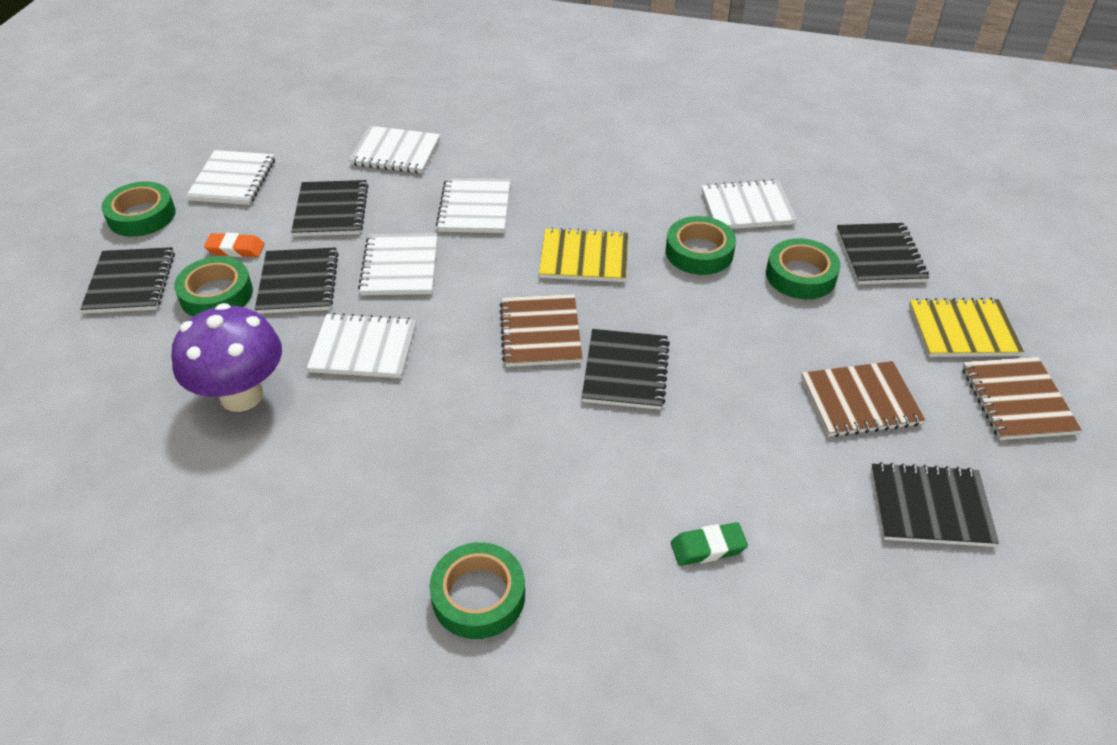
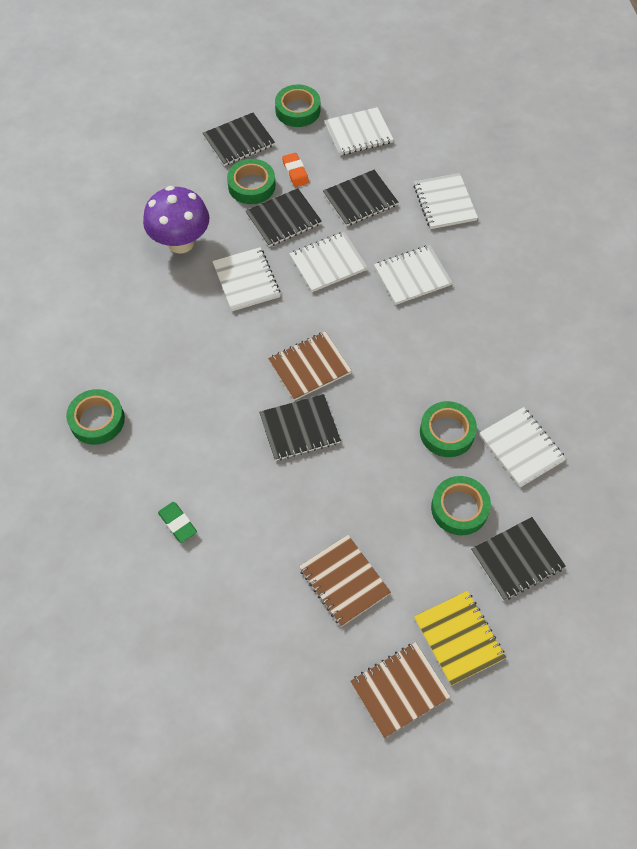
camera: 65 degrees right, 15 degrees up
yellow notebook [539,227,628,282] -> none
black notebook [871,462,999,547] -> none

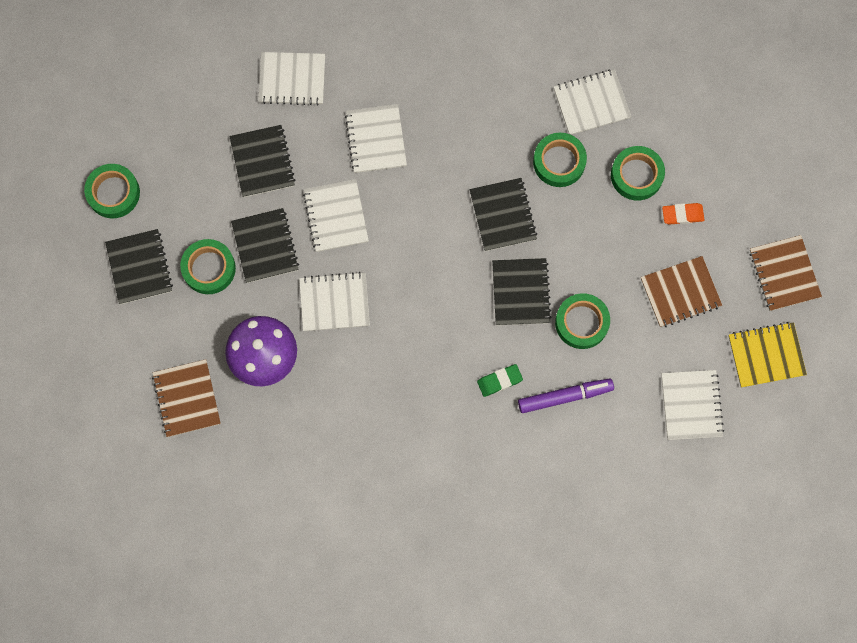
camera: 75 degrees left, 15 degrees up
green tape [66,389,125,445] -> green tape moved to [555,293,610,349]
green eraser [158,502,197,543] -> green eraser moved to [477,364,523,397]
brown notebook [268,332,352,401] -> brown notebook moved to [152,359,221,437]
orange eraser [282,153,309,187] -> orange eraser moved to [662,203,704,225]
white notebook [324,107,394,156] -> white notebook moved to [662,370,724,440]
yellow notebook [414,591,506,686] -> yellow notebook moved to [728,322,807,388]
black notebook [471,517,566,601] -> black notebook moved to [470,178,537,251]
none -> purple marker [518,378,614,413]

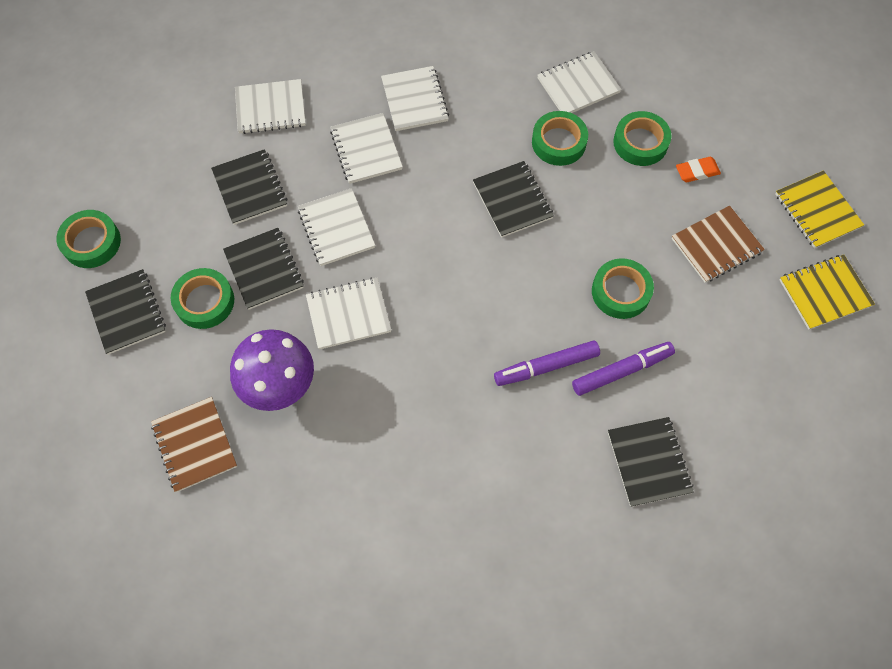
camera: 10 degrees left, 10 degrees down
green eraser [477,364,523,397] -> purple marker [494,340,600,386]
black notebook [492,258,552,325] -> black notebook moved to [608,417,694,507]
white notebook [662,370,724,440] -> white notebook moved to [381,66,449,131]
brown notebook [749,235,822,311] -> yellow notebook [775,170,864,249]

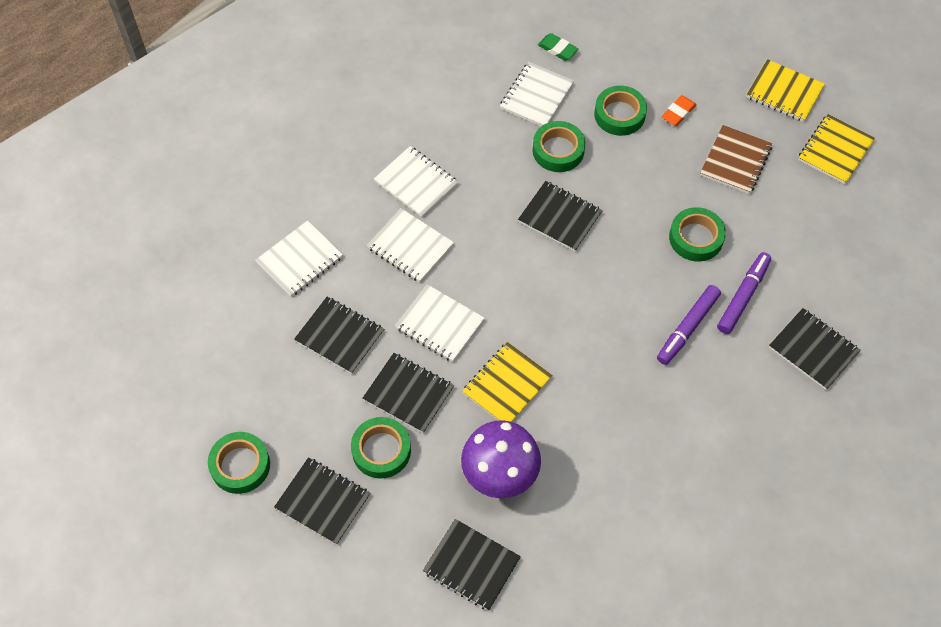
camera: 35 degrees left, 5 degrees down
brown notebook [151,397,237,492] -> black notebook [423,519,521,611]
white notebook [306,278,391,350] -> yellow notebook [462,342,553,422]
none -> green eraser [538,33,578,61]

